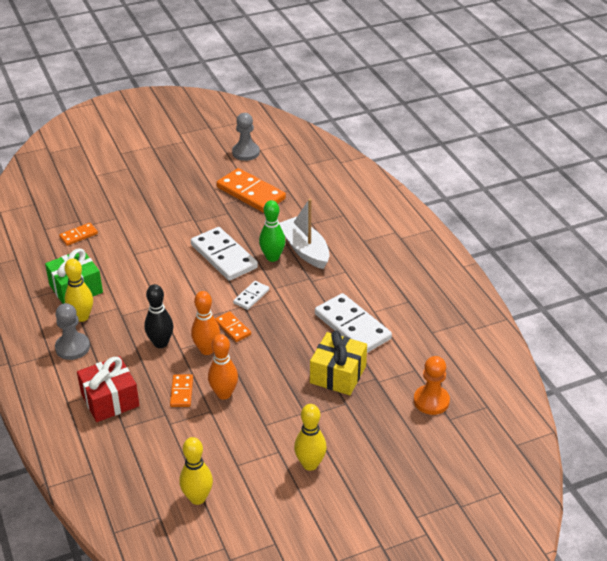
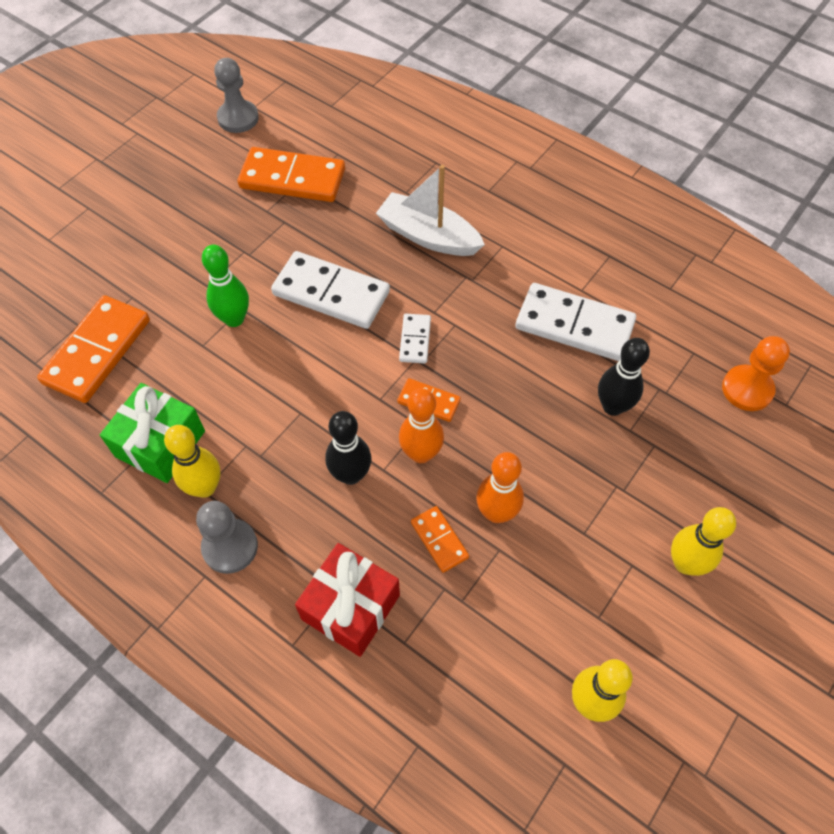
camera: 30 degrees left, 20 degrees up
orange domino [59,223,98,246] -> orange domino [37,295,150,403], size x2.00
green bowling pin [259,200,285,262] -> green bowling pin moved to [202,245,249,327]
yellow gift [310,330,367,395] -> black bowling pin [598,338,650,416]

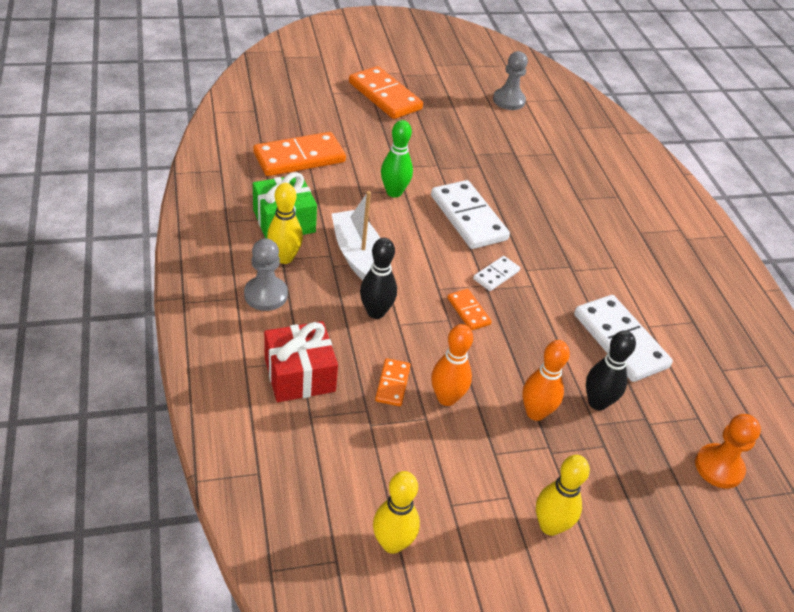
camera: 35 degrees right, 15 degrees down
orange domino [238,147,345,202] -> orange domino moved to [349,66,423,119]
white boat [376,165,485,256] -> white boat moved to [332,191,380,281]
orange bowling pin [399,388,444,463] -> orange bowling pin moved to [522,340,570,421]

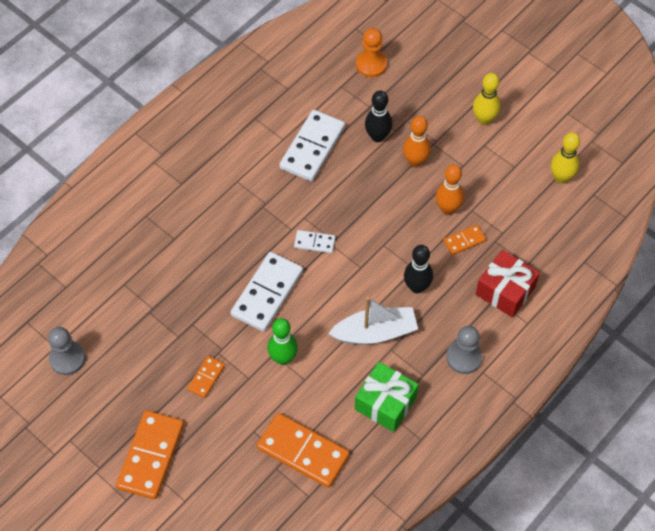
camera: 120 degrees left, 15 degrees up
yellow bowling pin [267,183,303,264] -> none
white boat [332,191,380,281] -> white boat turned 135 degrees counterclockwise [328,297,418,344]
orange domino [447,289,492,331] -> orange domino moved to [187,356,225,398]

